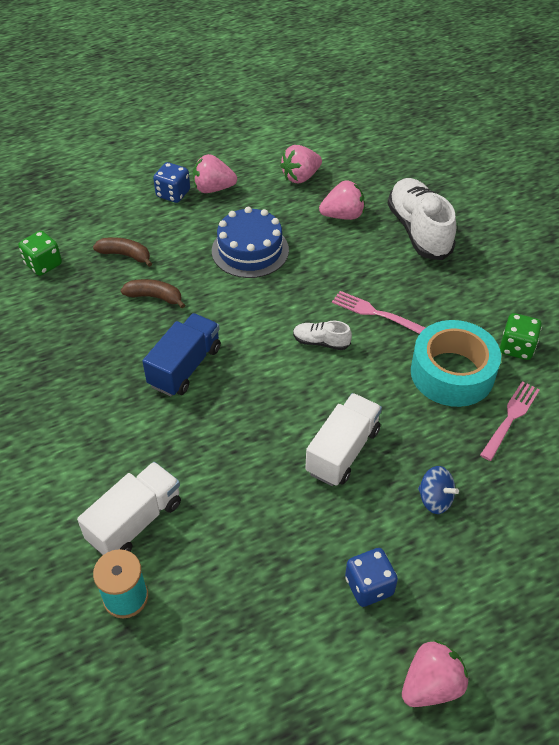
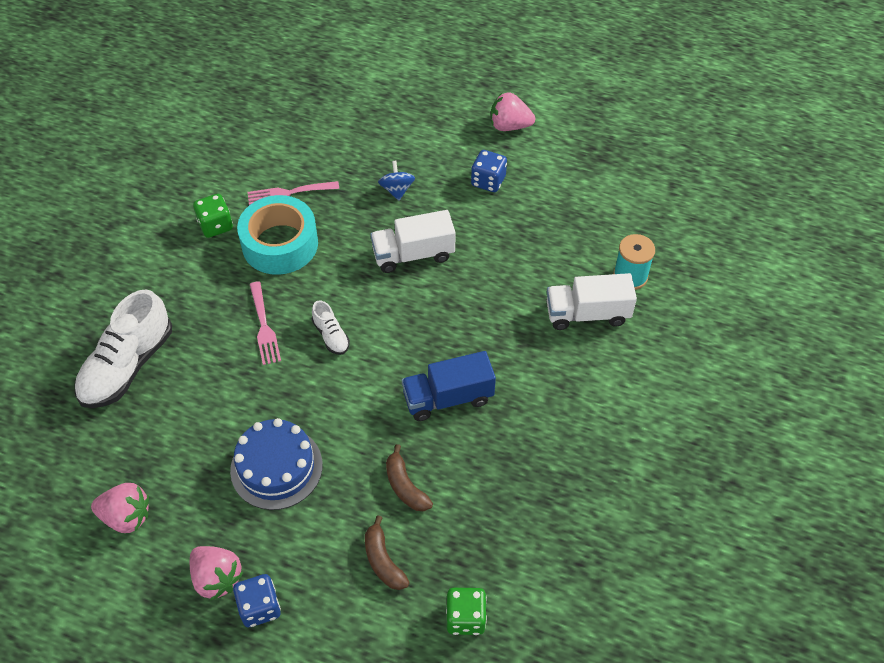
camera: 135 degrees left, 5 degrees up
pink strawberry [319,181,365,220] -> none

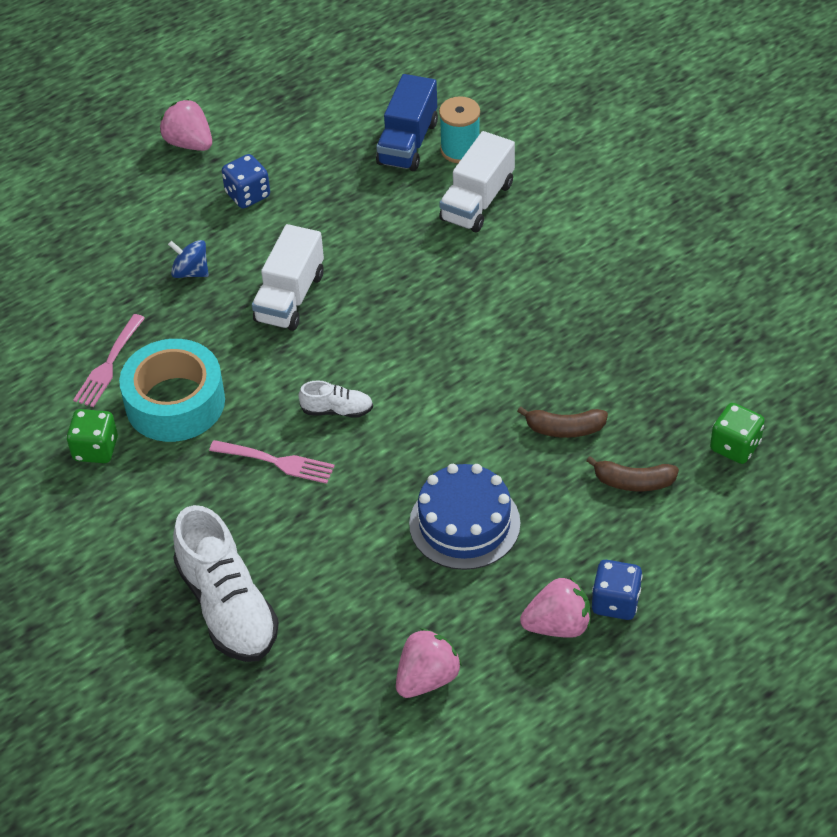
camera: 55 degrees left, 5 degrees down
blue truck [402,351,496,421] -> blue truck moved to [376,74,438,171]
pink strawberry [491,93,535,131] -> pink strawberry turned 90 degrees clockwise [160,99,212,151]

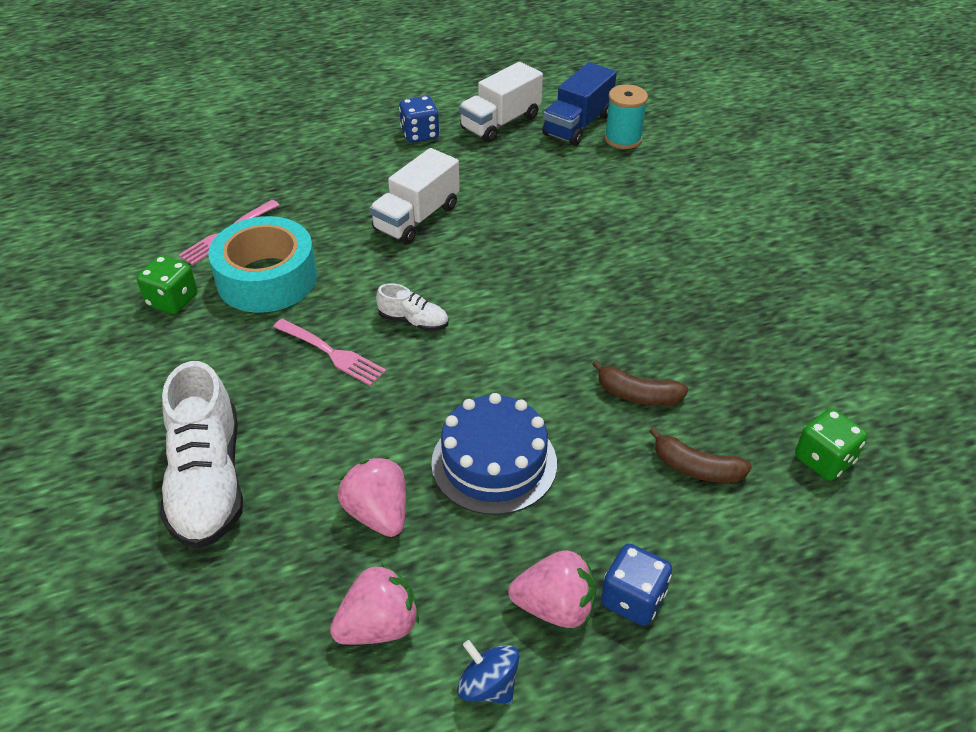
camera: 15 degrees right, 5 degrees down
pink strawberry [160,99,212,151] -> pink strawberry moved to [338,457,406,537]
blue spinning top [168,240,209,278] -> blue spinning top moved to [457,640,519,704]
white truck [439,131,515,233] -> white truck moved to [459,62,543,142]

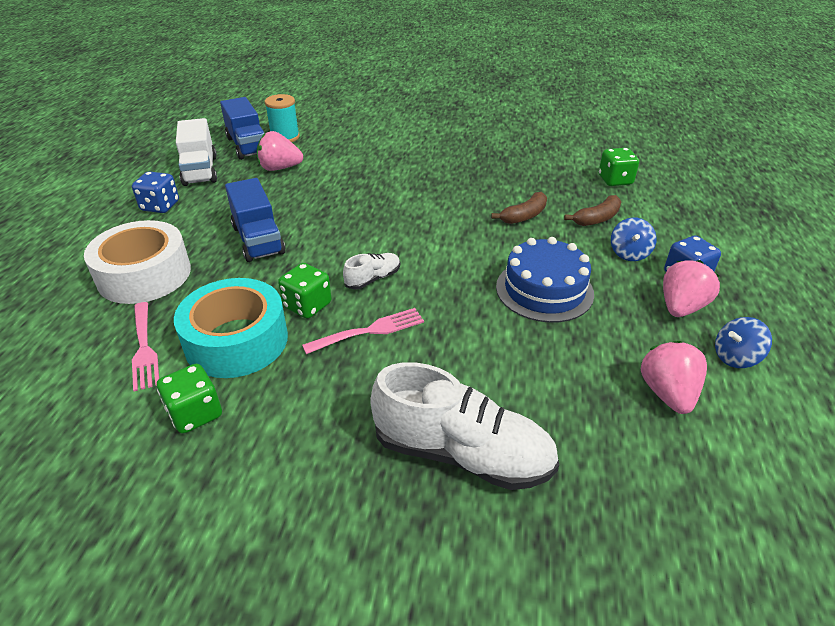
camera: 60 degrees left, 5 degrees down
pink strawberry [338,457,406,537] -> pink strawberry moved to [257,131,303,171]
white truck [369,148,460,244] -> blue truck [225,178,286,262]
none -> white tape [84,220,191,304]
none -> green dice [278,263,331,319]
none -> blue spinning top [611,218,657,261]

